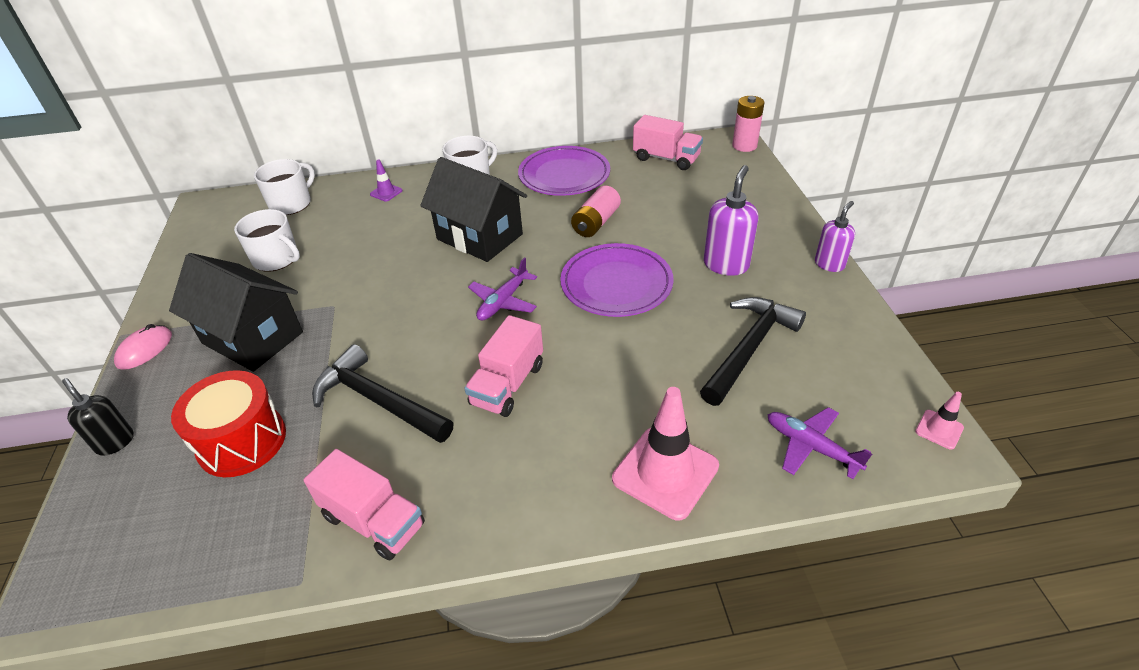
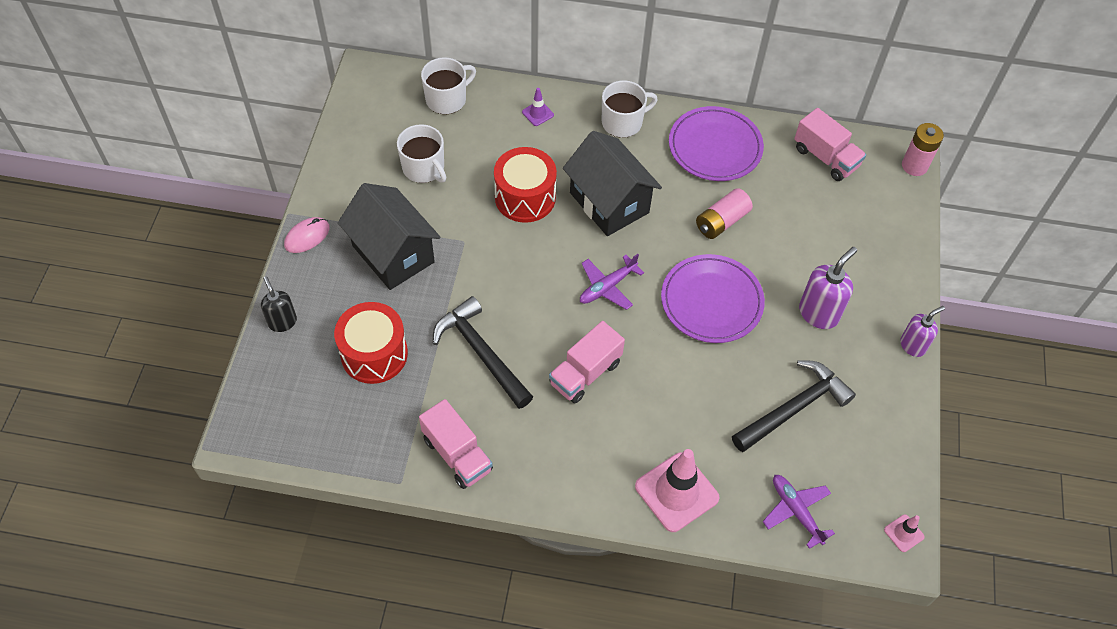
camera: 15 degrees right, 15 degrees up
none -> red drum [494,147,557,223]

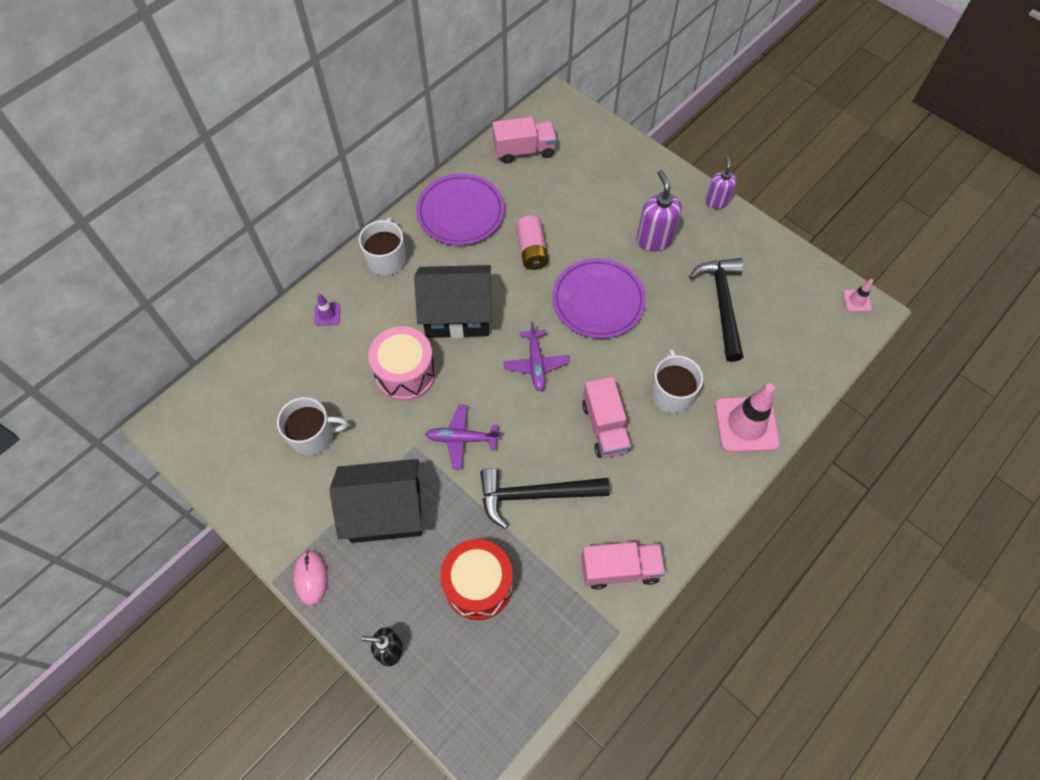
camera: 55 degrees left, 5 degrees up
white mug [421,57,476,114] -> white mug moved to [651,348,703,413]
red drum [494,147,557,223] -> pink drum [368,326,436,401]
purple plane [763,475,835,549] -> purple plane moved to [425,405,499,469]
pink battery [902,123,944,176] -> none

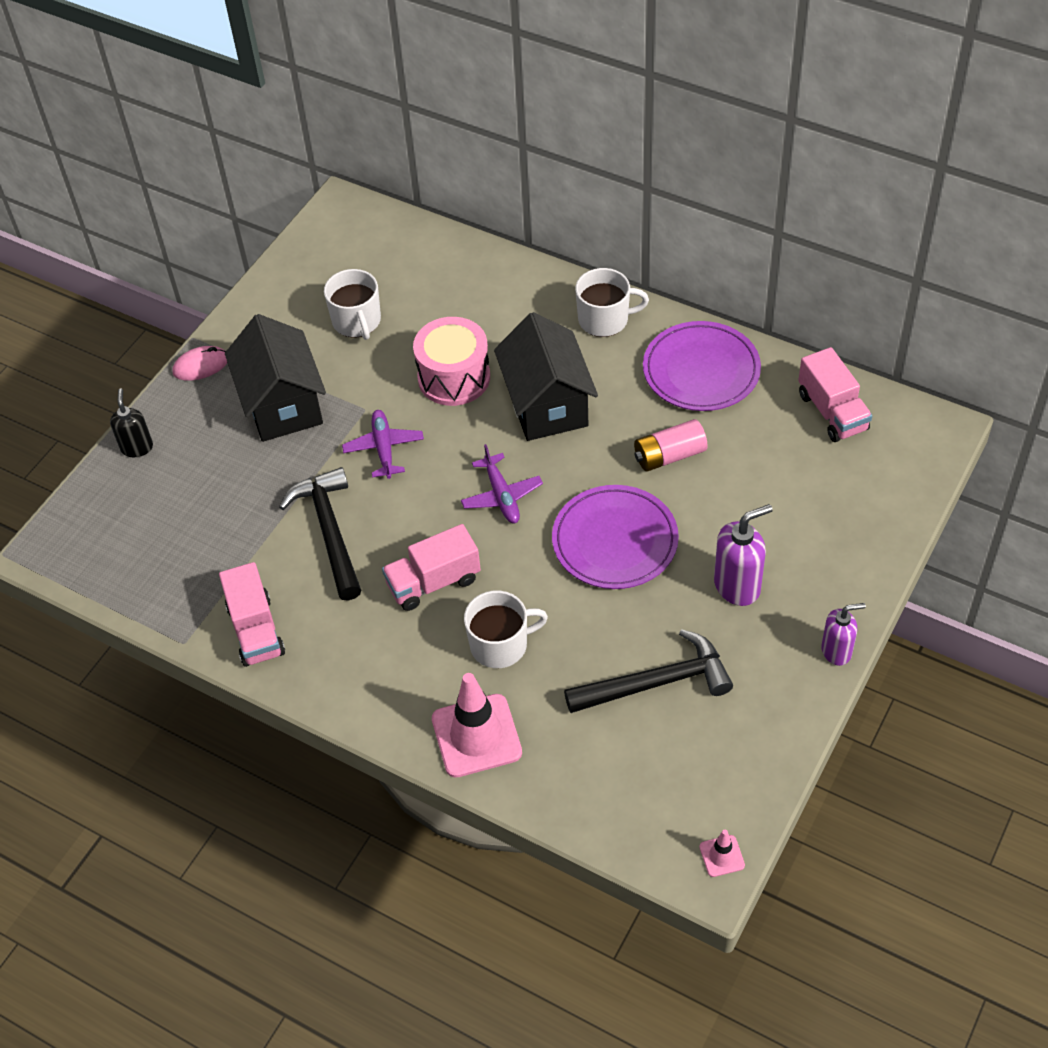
camera: 80 degrees right, 10 degrees down
purple traffic cone [314,293,340,326] -> none
red drum [440,539,513,620] -> none
purple plane [503,322,570,392] -> purple plane turned 90 degrees counterclockwise [461,444,543,523]

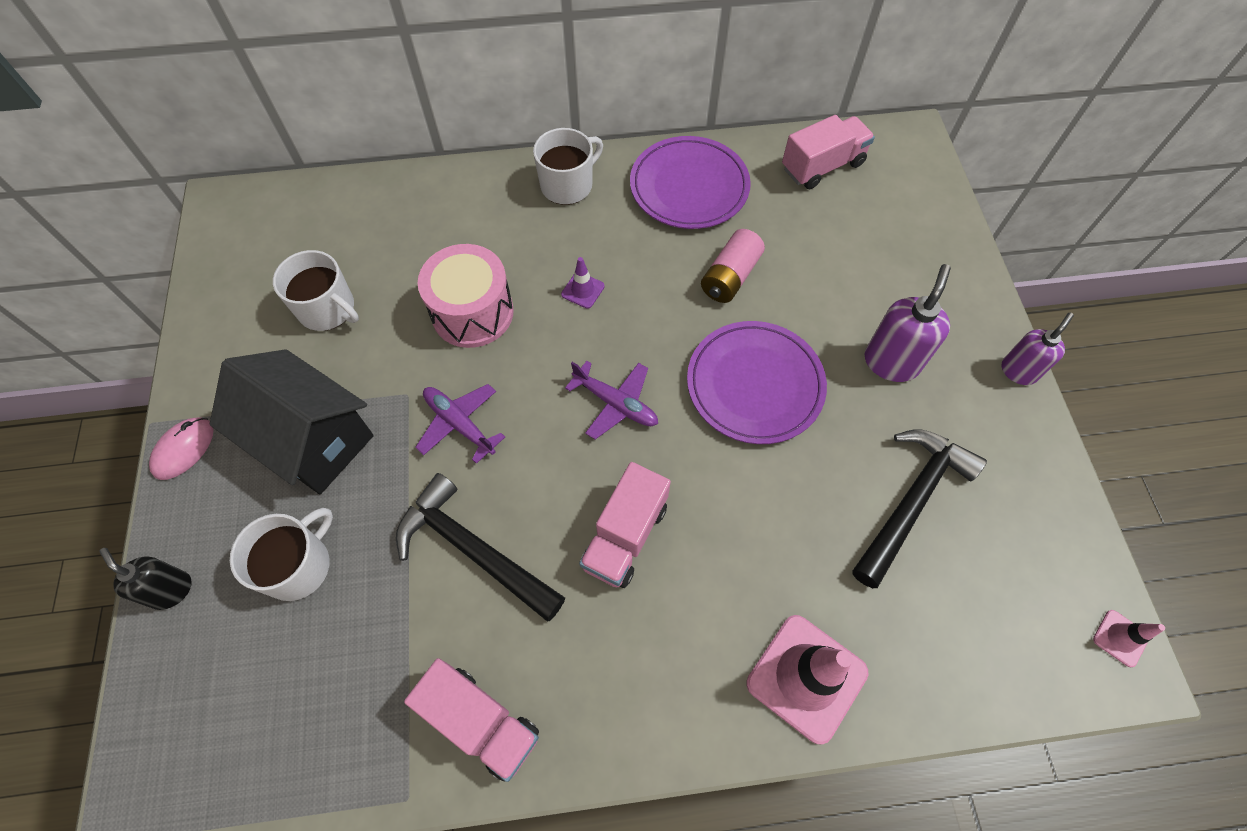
camera: 40 degrees left, 10 degrees up
white mug [464,591,548,668] -> white mug moved to [230,508,333,601]
black house [494,312,598,441] -> purple traffic cone [561,257,605,309]
pink truck [798,347,872,442] -> pink truck turned 60 degrees counterclockwise [782,115,875,189]

